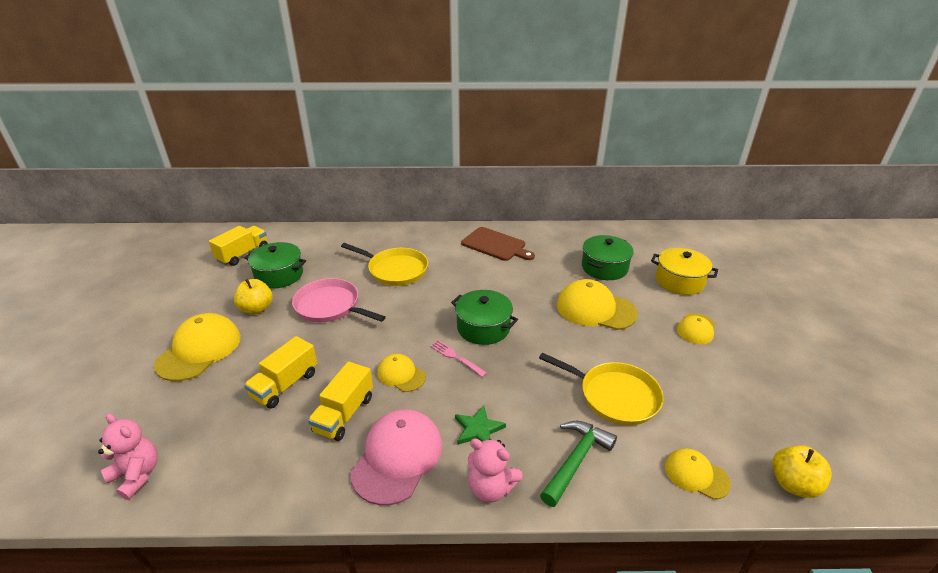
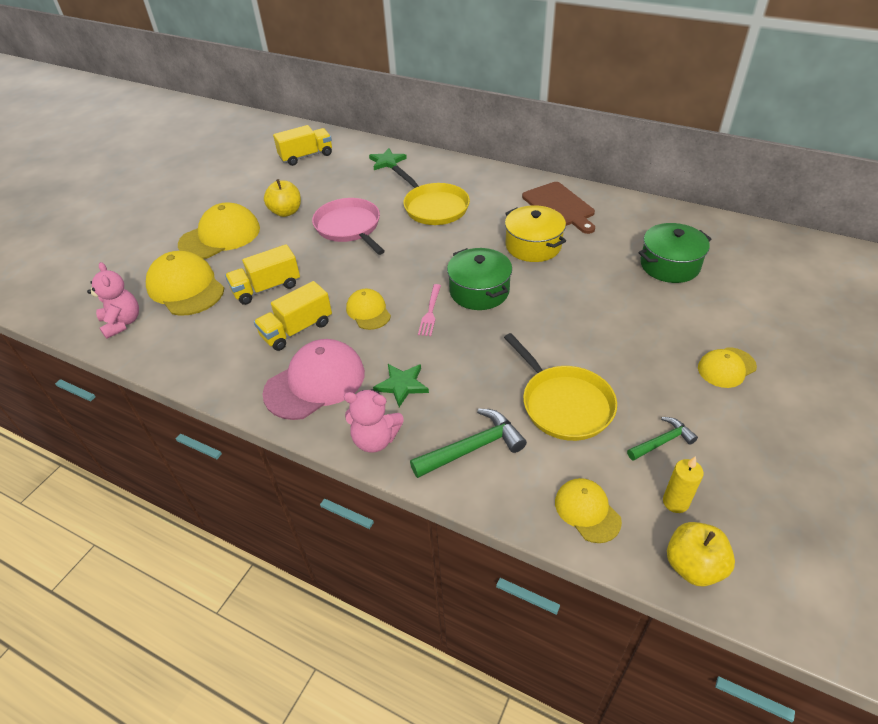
camera: 30 degrees right, 10 degrees up
green pot [245,242,306,289] -> none
pink fork [430,340,487,377] -> pink fork turned 150 degrees counterclockwise [418,284,441,336]
pink teddy bear [468,438,523,502] -> pink teddy bear turned 45 degrees counterclockwise [344,389,404,453]
yellow cap [557,279,638,330] -> yellow cap moved to [146,251,225,316]
yellow pot [651,248,718,295] -> yellow pot moved to [505,205,566,262]
none -> green star [369,148,407,170]
none -> green hammer [627,417,698,461]
none -> yellow candle [663,456,704,513]

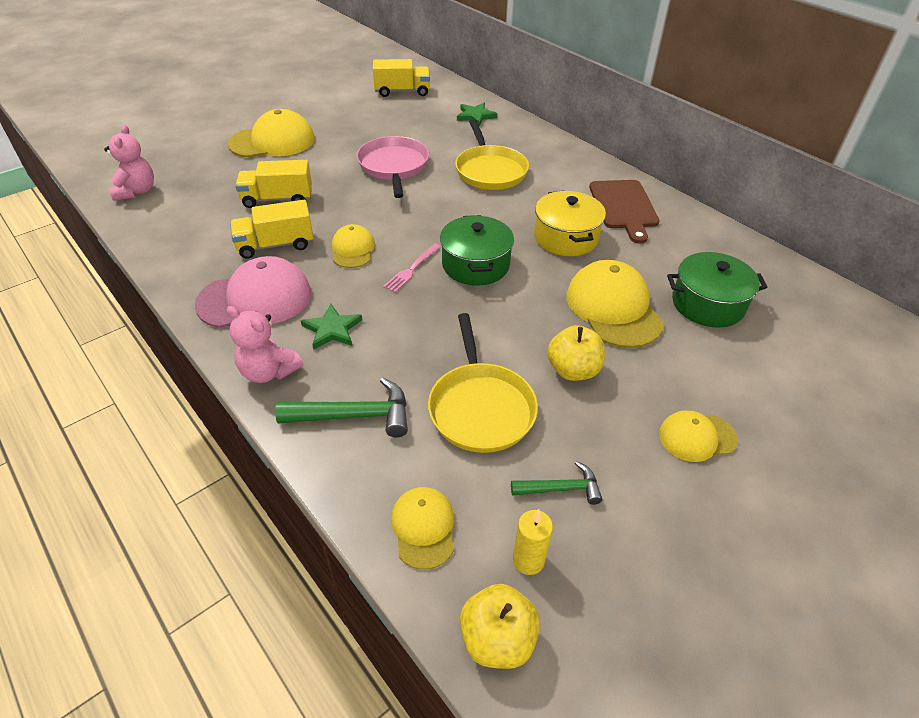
camera: 20 degrees right, 0 degrees up
yellow cap [146,251,225,316] -> yellow cap moved to [566,260,664,348]
yellow apple [264,179,301,217] -> yellow apple moved to [547,325,605,381]

